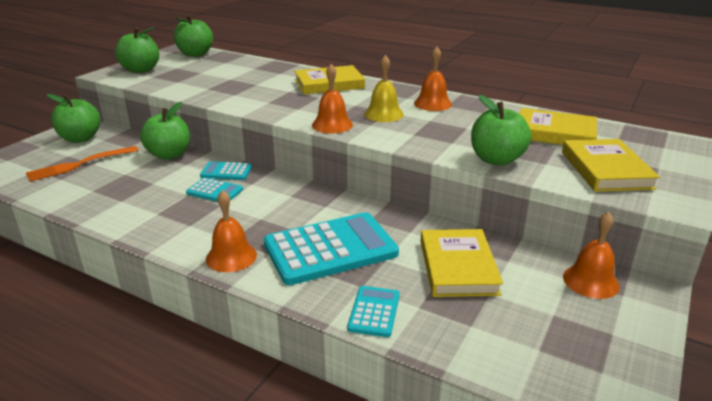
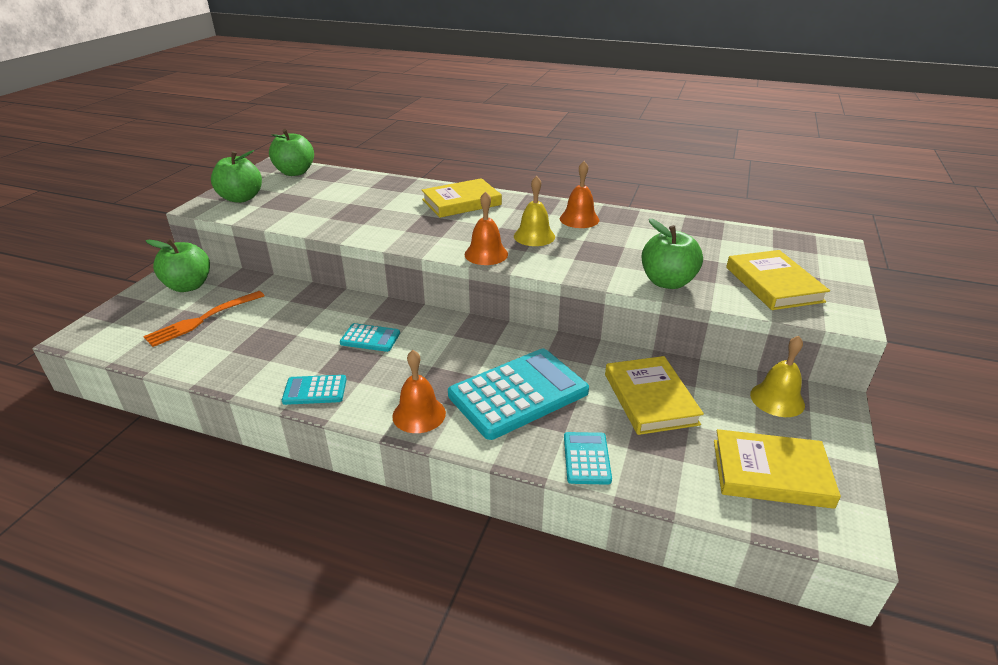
camera: 10 degrees left, 5 degrees up
green apple [140,102,190,160] -> none
turquoise calculator [200,161,252,180] -> turquoise calculator moved to [282,375,347,405]
yellow book [519,108,597,145] -> yellow book moved to [714,429,841,509]
orange bell [563,212,619,299] -> yellow bell [750,336,805,417]

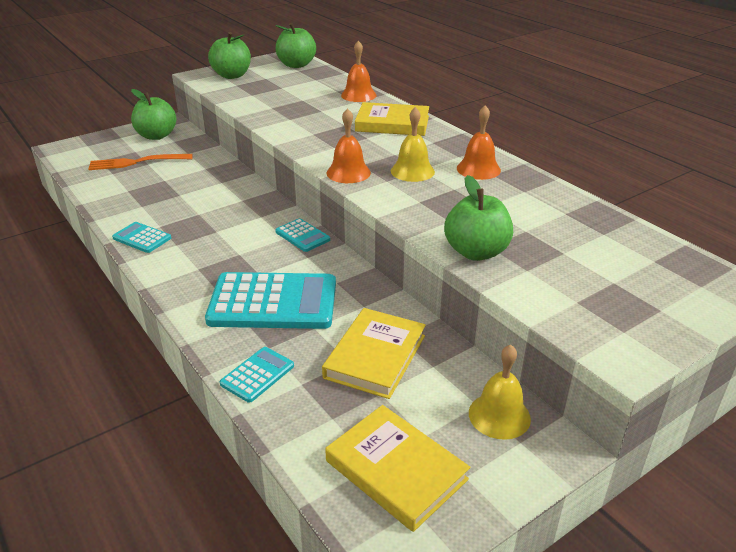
camera: 35 degrees right, 0 degrees up
turquoise calculator [340,323,400,352] -> turquoise calculator moved to [275,218,330,252]
orange bell [392,350,446,433] -> orange bell moved to [341,41,377,102]
yellow book [726,250,830,310] -> none

